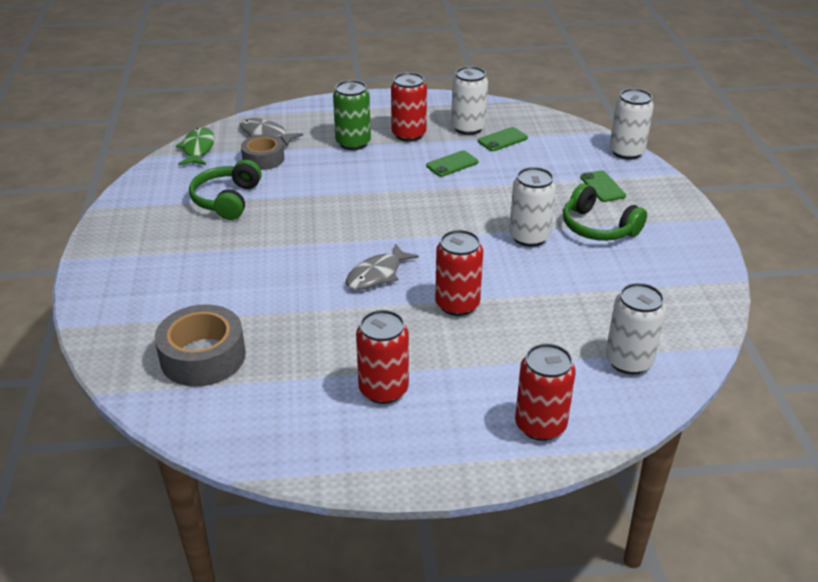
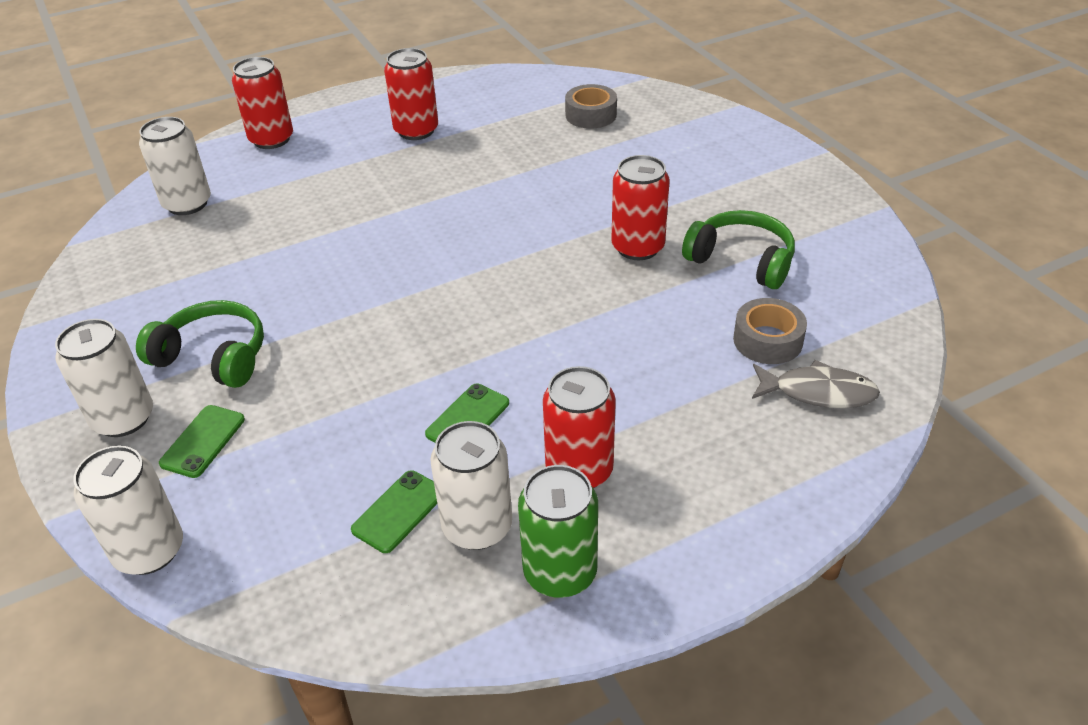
camera: 160 degrees right, 5 degrees up
grey tape [155,304,246,387] -> grey tape [565,84,617,129], size x0.65
green fish [176,127,215,165] -> none
green headphones [189,160,262,220] -> green headphones turned 45 degrees counterclockwise [682,210,795,289]
green can [333,80,371,150] -> green can moved to [518,465,598,598]
grey fish [346,243,419,290] -> none
red can [435,230,483,316] -> red can moved to [611,155,670,260]
white can [509,167,556,247] -> white can moved to [55,319,153,437]
green phone [580,170,626,202] -> green phone turned 60 degrees clockwise [159,405,245,478]

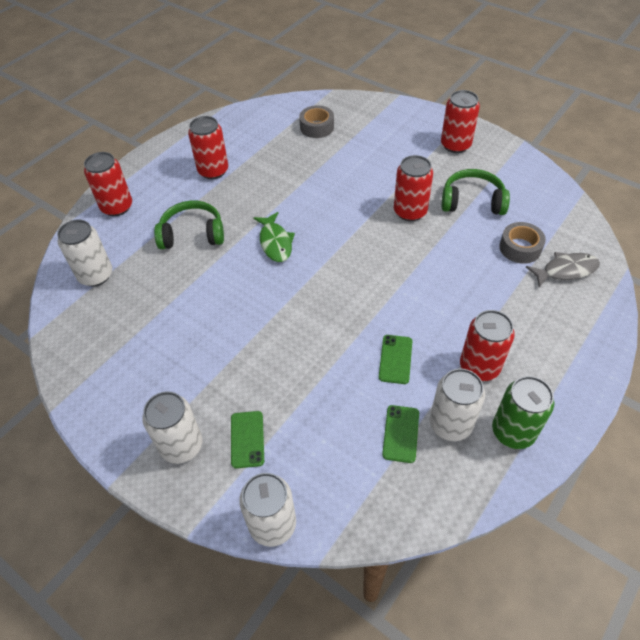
camera: 25 degrees left, 10 degrees up
green headphones [136,300,264,388] -> green headphones moved to [154,201,224,249]
none -> green fish [253,212,295,262]
none -> red can [441,90,480,153]

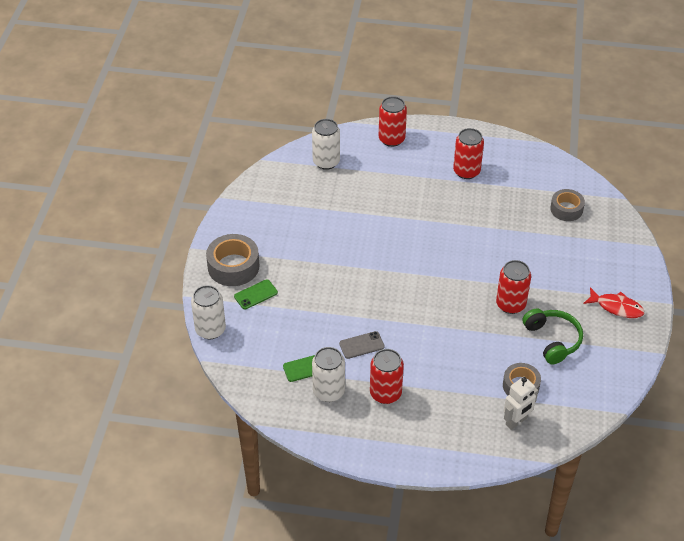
camera: 60 degrees right, 5 degrees down
white can [142,391,202,464] -> grey tape [206,234,260,286]
green headphones [154,201,224,249] -> none
green fish [253,212,295,262] -> none
green phone [379,335,412,384] -> grey phone [339,331,385,359]
red can [441,90,480,153] -> red fish [583,287,645,318]
green can [492,376,554,449] -> none
grey fish [526,252,600,287] -> white robot [504,377,538,430]

